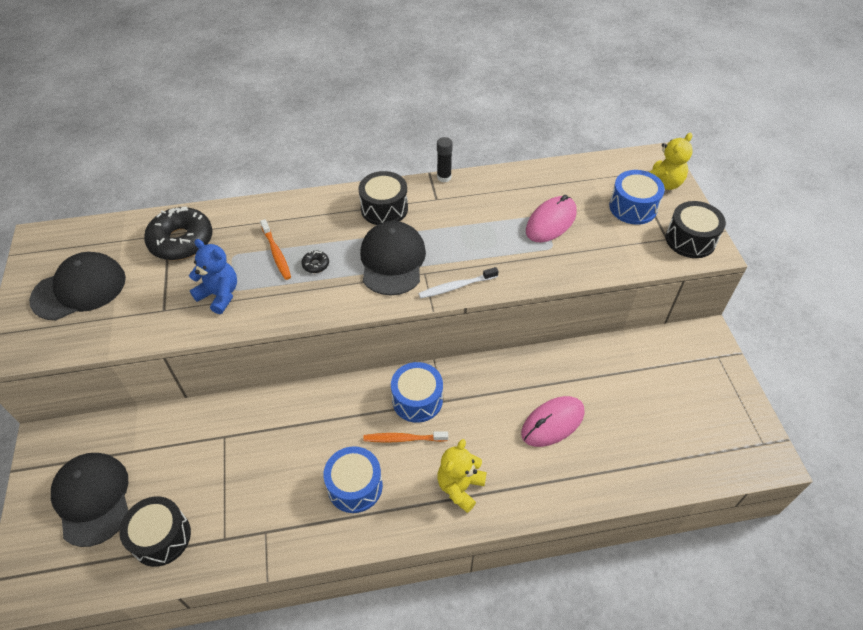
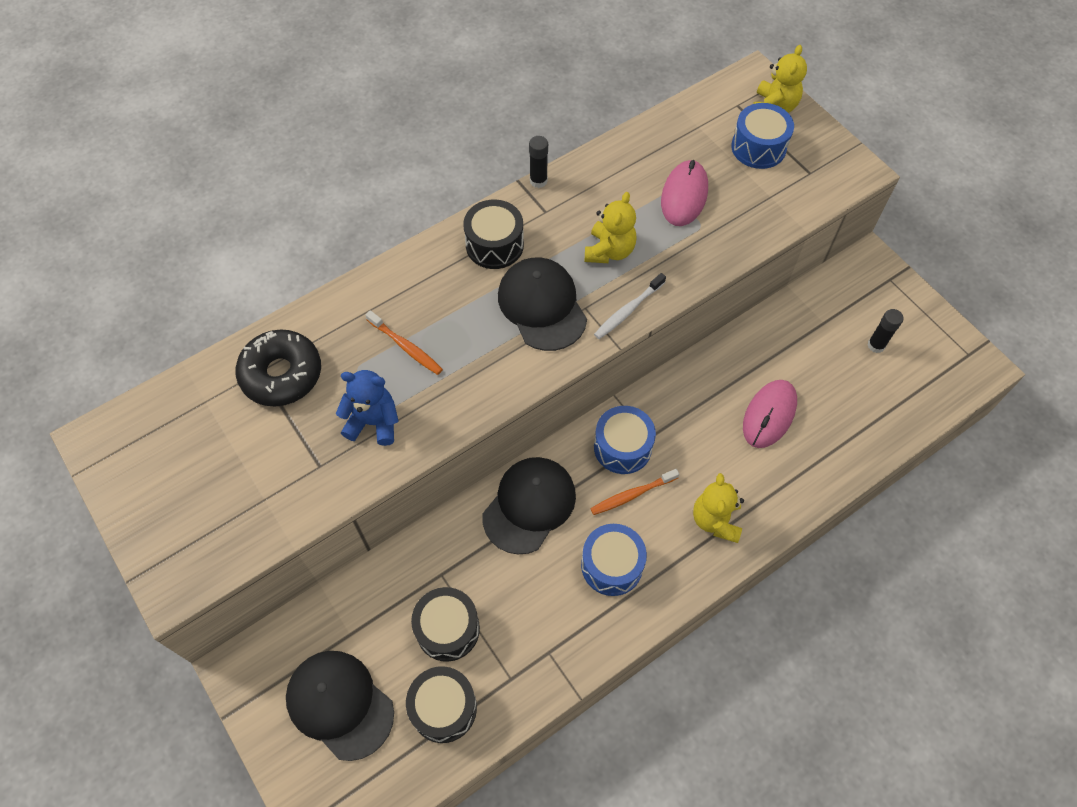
camera: 25 degrees left, 10 degrees up
black cap [29,252,126,320] -> black cap moved to [483,457,576,554]
black donut [301,251,329,273] -> none
black drum [666,201,726,258] -> black drum moved to [411,587,480,662]
none -> yellow teddy bear [585,192,637,263]
none -> black glue stick [867,309,904,353]

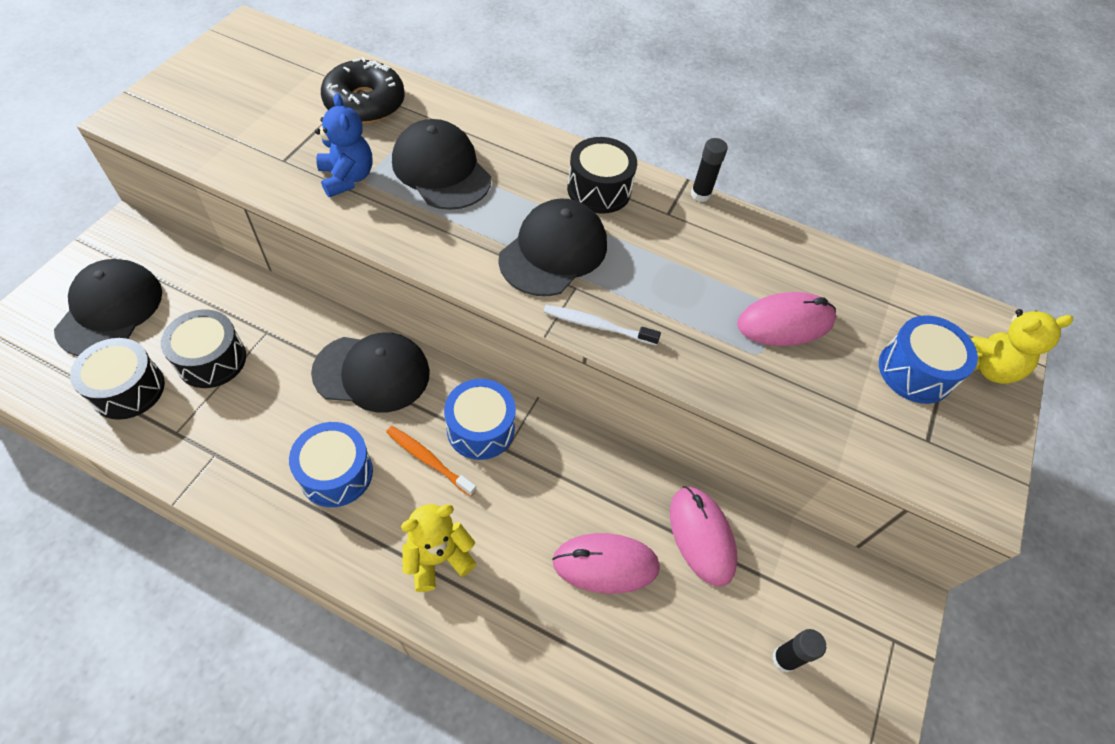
camera: 55 degrees right, 5 degrees down
orange toothbrush [365,310,443,375] -> black cap [392,119,491,210]
yellow teddy bear [585,192,637,263] -> none
none -> pink mouse [670,486,738,587]

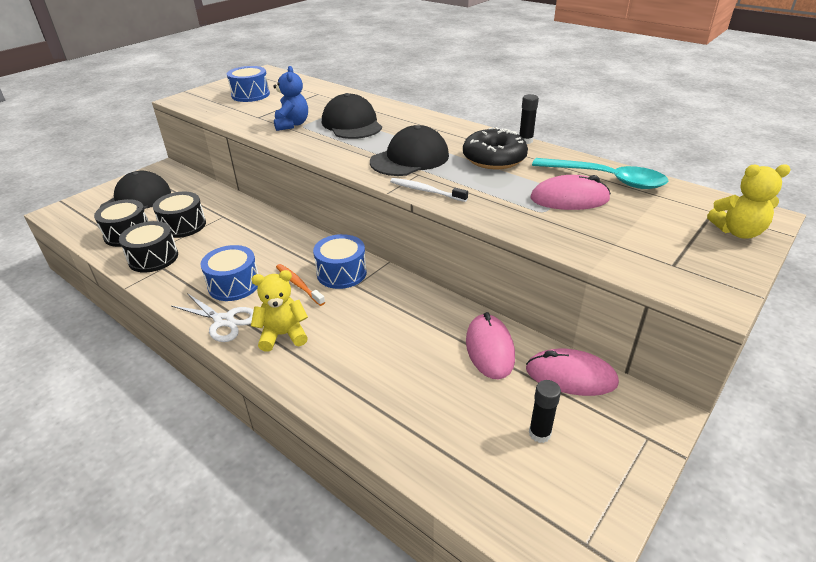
camera: 20 degrees right, 20 degrees down
black cap [311,333,430,412] -> none
black donut [321,57,405,124] -> black donut moved to [463,127,528,169]
pink mouse [552,533,660,594] -> pink mouse moved to [526,349,619,396]
black drum [567,137,637,214] -> black drum moved to [119,221,178,273]
blue drum [879,315,978,404] -> blue drum moved to [227,66,270,102]
none -> white scissors [171,293,254,342]
none -> turquoise spoon [532,158,669,189]

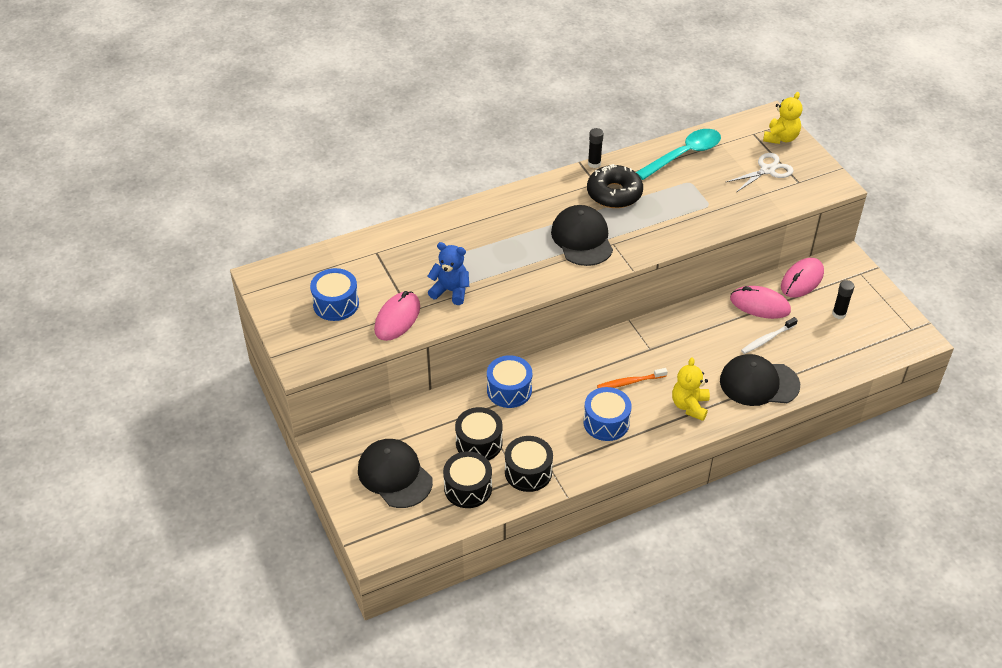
camera: 65 degrees left, 10 degrees up
white scissors [171,293,254,342] -> white scissors moved to [726,153,794,192]
blue drum [313,234,367,289] -> blue drum moved to [487,355,532,408]
black cap [322,93,382,139] -> black cap moved to [720,354,800,406]
white toothbrush [390,178,468,202] -> white toothbrush moved to [741,317,798,354]
pink mouse [530,175,611,210] -> pink mouse moved to [374,291,420,341]

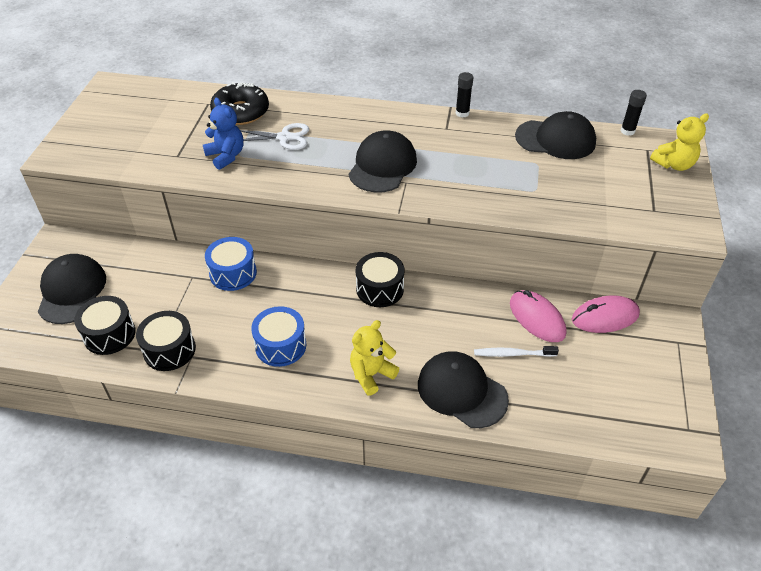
camera: 35 degrees right, 0 degrees up
blue drum [310,268,359,321] -> none
pink mouse [374,291,420,341] -> none
black drum [455,407,503,460] -> black drum moved to [356,252,404,307]
black donut [587,164,643,208] -> black donut moved to [210,82,269,125]
orange toothbrush [597,368,668,388] -> none
turquoise spoon [636,129,721,180] -> black cap [515,111,596,159]
white scissors [726,153,794,192] -> white scissors moved to [240,123,309,150]
black glue stick [832,280,854,319] -> black glue stick moved to [621,90,647,136]

